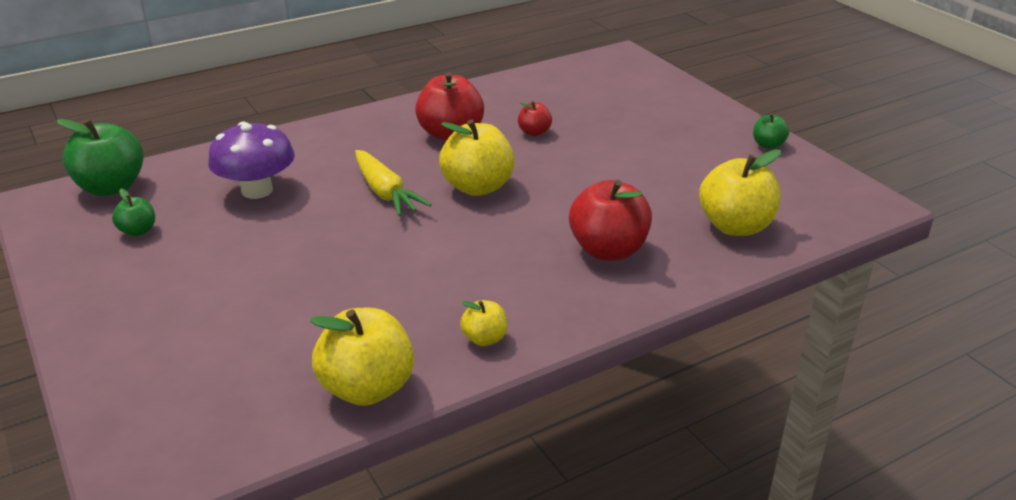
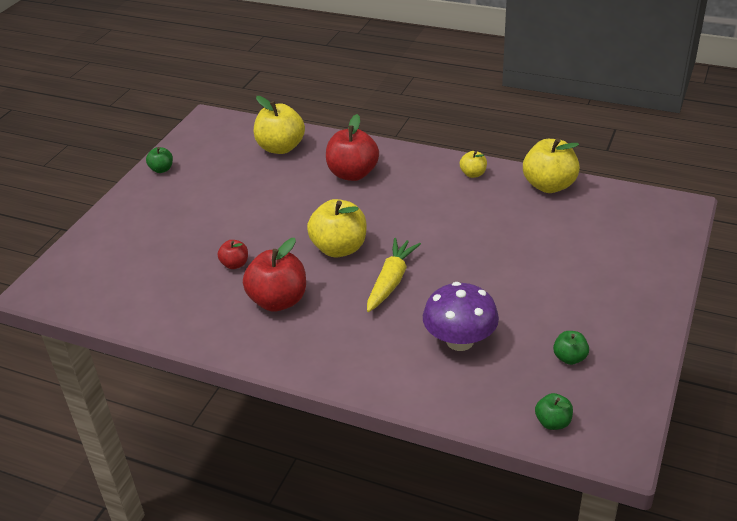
camera: 125 degrees left, 5 degrees up
green apple [56,119,144,196] -> green apple [535,393,573,430], size x0.51

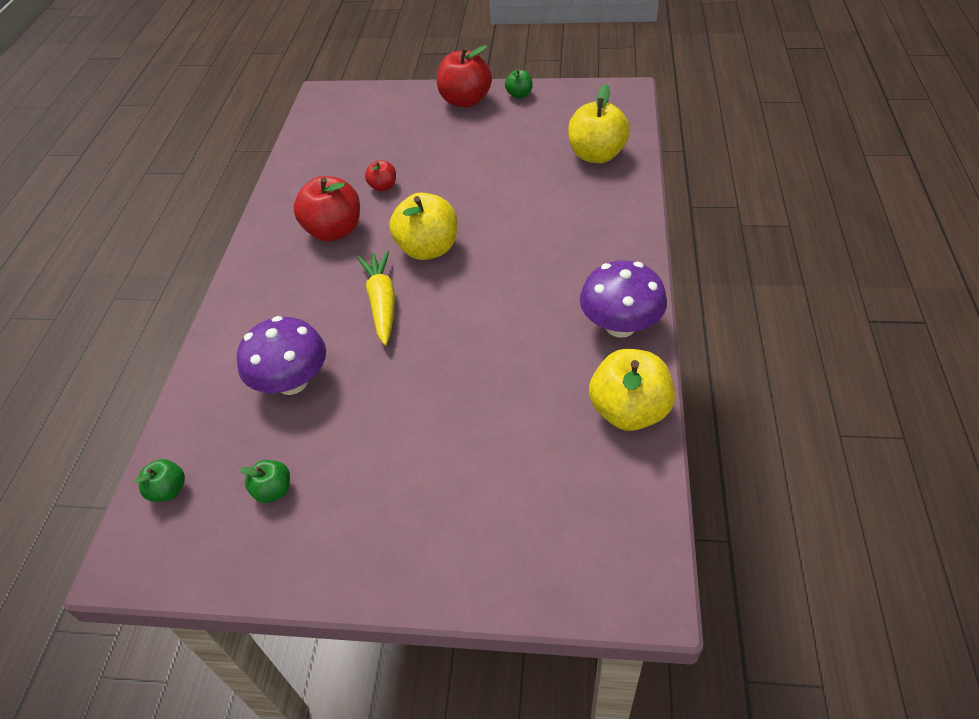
camera: 75 degrees right, 10 degrees up
red apple [326,114,379,181] -> red apple moved to [437,45,492,108]
yellow carrot [367,238,421,312] -> yellow carrot turned 105 degrees counterclockwise [357,250,395,345]
yellow apple [460,151,487,178] -> purple mushroom [580,260,667,338]

